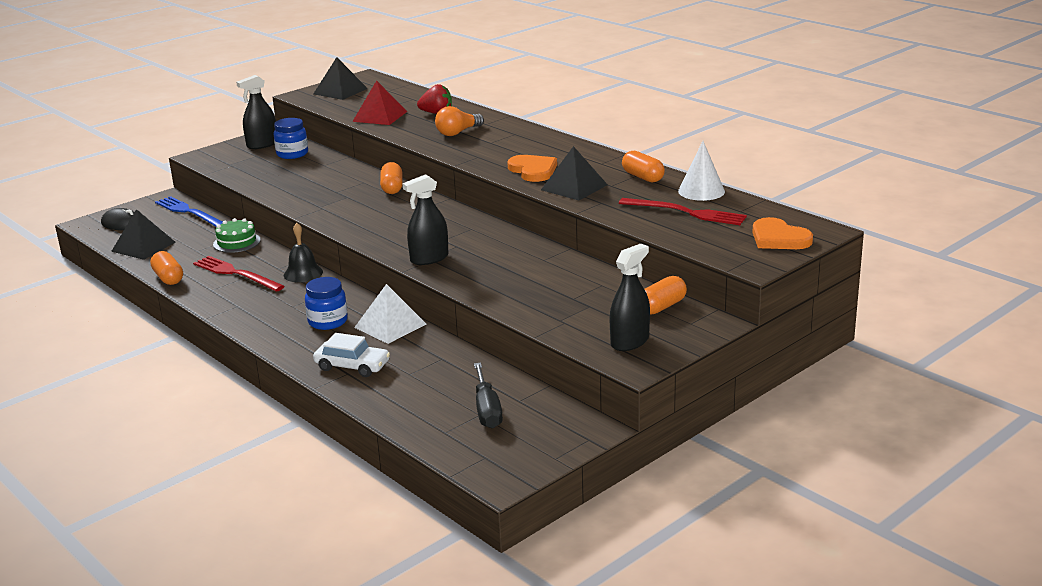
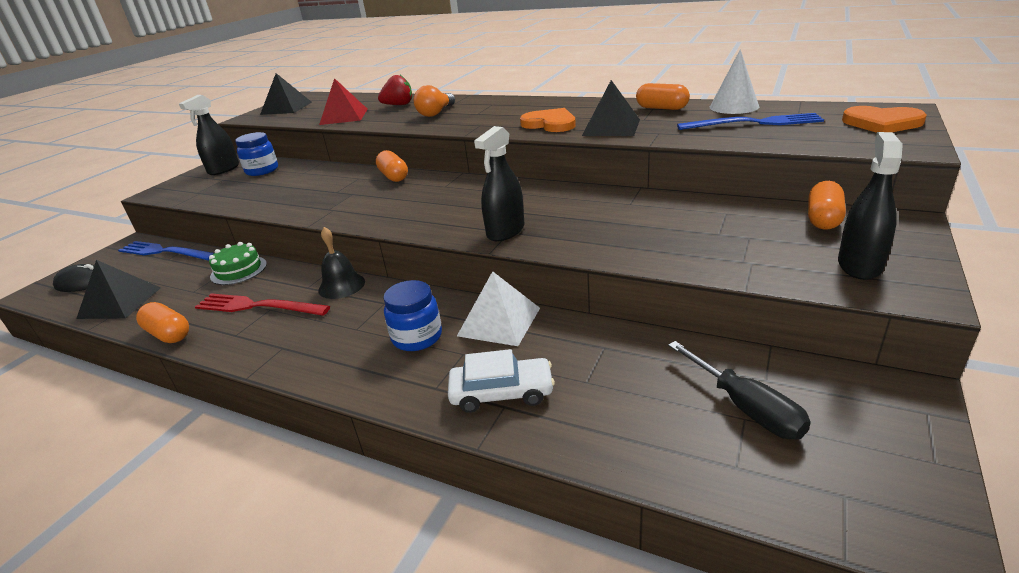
camera: 20 degrees left, 5 degrees up
red fork [619,198,747,225] -> blue fork [677,113,824,130]

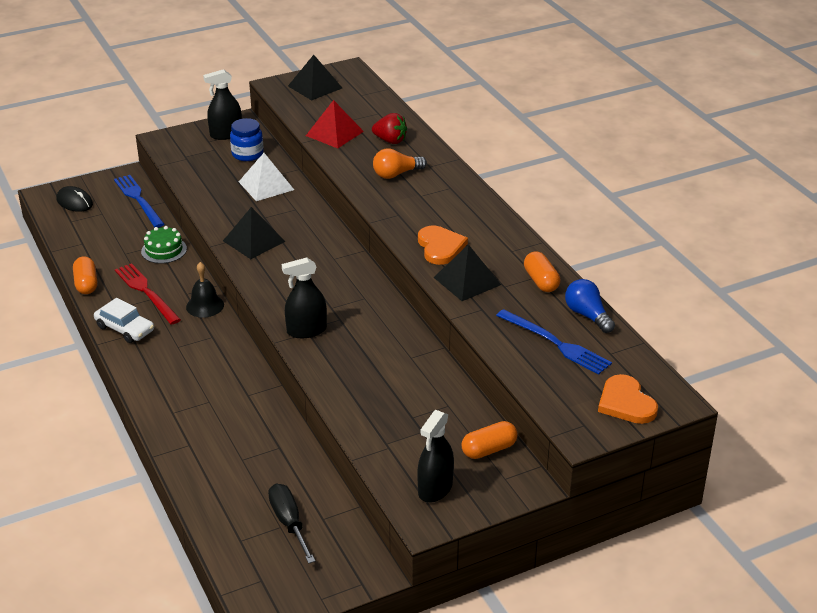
camera: 35 degrees right, 5 degrees up
black pyramid [76,260,161,319] -> black pyramid moved to [223,207,286,259]
orange capsule [376,150,408,182] -> none
blue jar [383,280,442,351] -> none
white car [448,349,555,413] -> white car moved to [94,298,154,343]
white pyramid [457,271,540,346] -> white pyramid moved to [239,153,294,201]
black screwdriver [668,341,811,439] -> black screwdriver turned 150 degrees clockwise [268,484,315,564]
white cone [710,49,759,114] -> blue light bulb [565,279,615,333]
black spray bottle [838,132,903,280] -> black spray bottle turned 150 degrees clockwise [417,410,454,503]

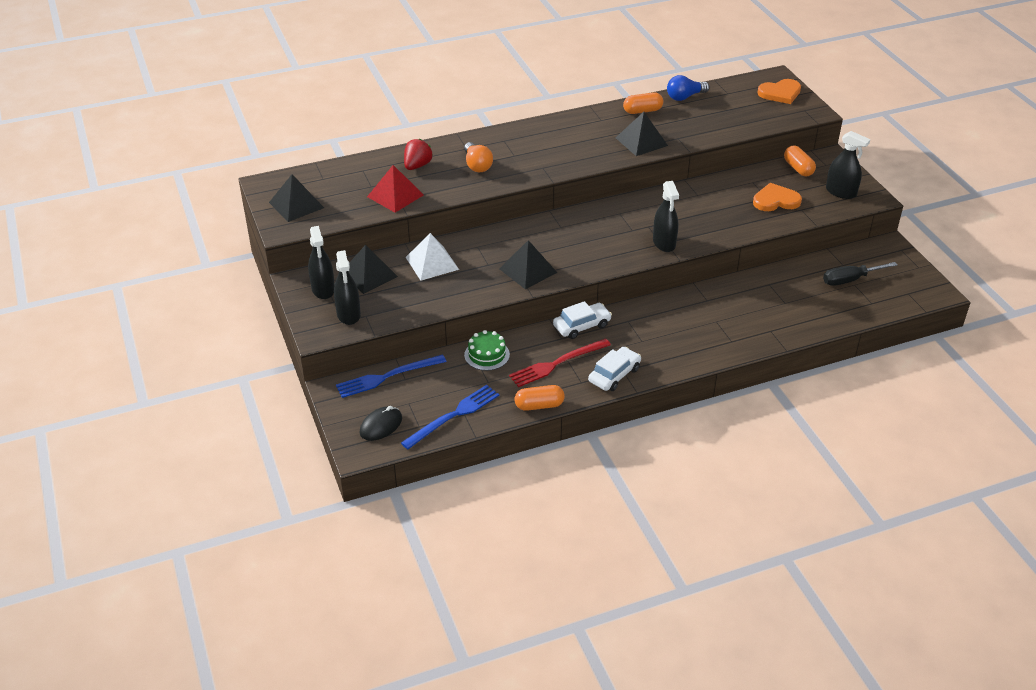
camera: 85 degrees left, 5 degrees up
black bell [186,262,224,318] -> white car [553,301,612,339]
blue jar [230,118,264,161] -> black pyramid [348,245,398,294]
orange heart [418,226,468,265] -> orange heart moved to [753,183,802,211]
blue fork [496,309,612,375] -> blue fork moved to [401,385,499,449]
none -> black spray bottle [334,250,361,325]

